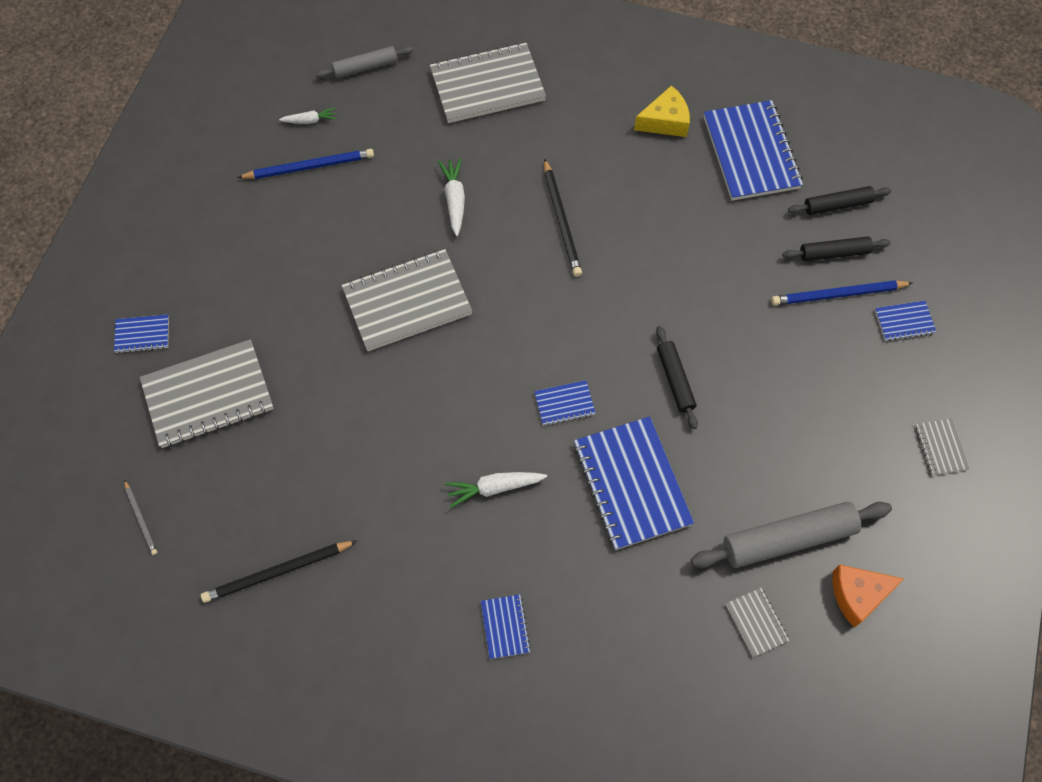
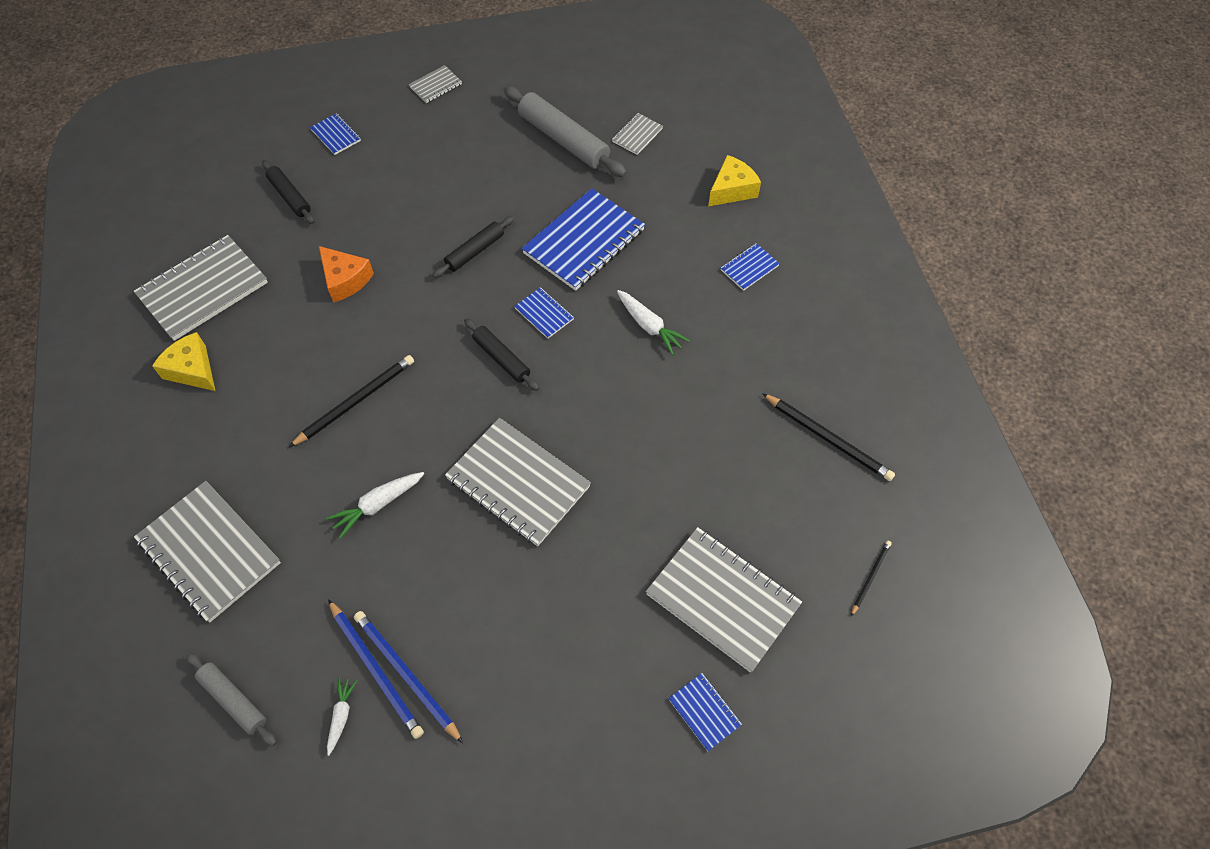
camera: 120 degrees left, 5 degrees down
grey pencil [124,480,157,555] -> black pencil [851,541,892,616]
white carrot [279,108,337,124] -> white carrot turned 45 degrees clockwise [327,678,357,756]
blue notebook [704,100,803,201] -> grey notebook [134,235,268,341]
blue pencil [771,280,913,306] -> blue pencil moved to [328,599,424,739]
black rolling pin [788,186,891,215] -> black rolling pin moved to [464,318,539,391]
orange cheese [833,565,904,628] -> orange cheese moved to [319,246,374,303]
none -> yellow cheese [708,155,761,206]

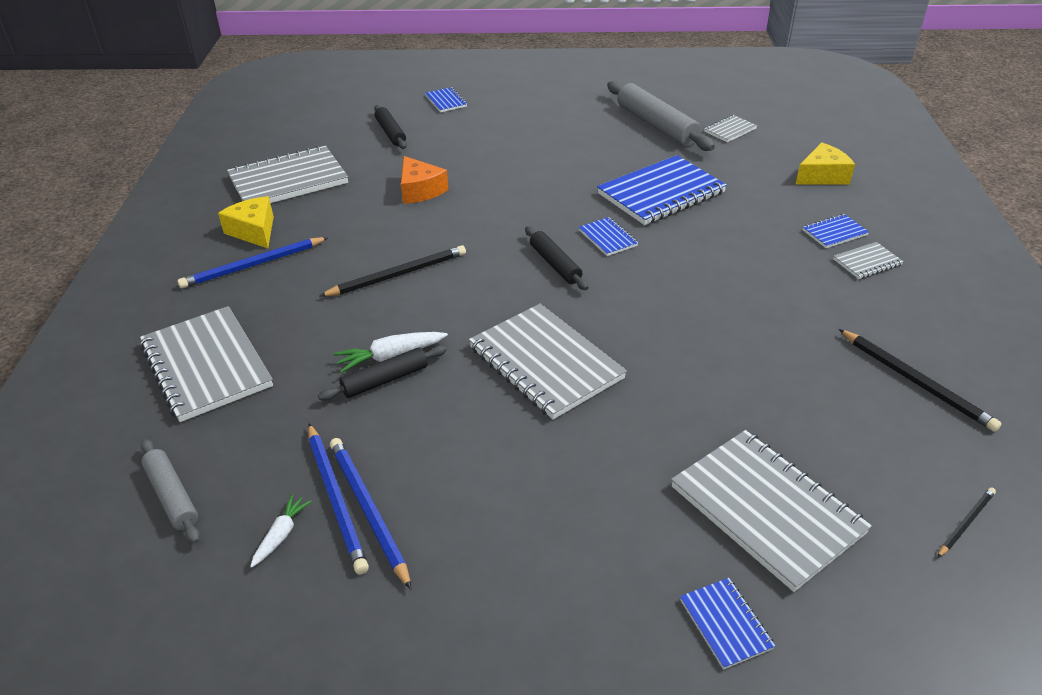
camera: 15 degrees right, 20 degrees down
grey notebook [409,65,462,103] -> grey notebook moved to [833,242,904,279]
black rolling pin [433,216,514,278] -> black rolling pin moved to [318,345,447,401]
white carrot [617,290,690,355] -> none
none -> blue pencil [178,237,329,289]

